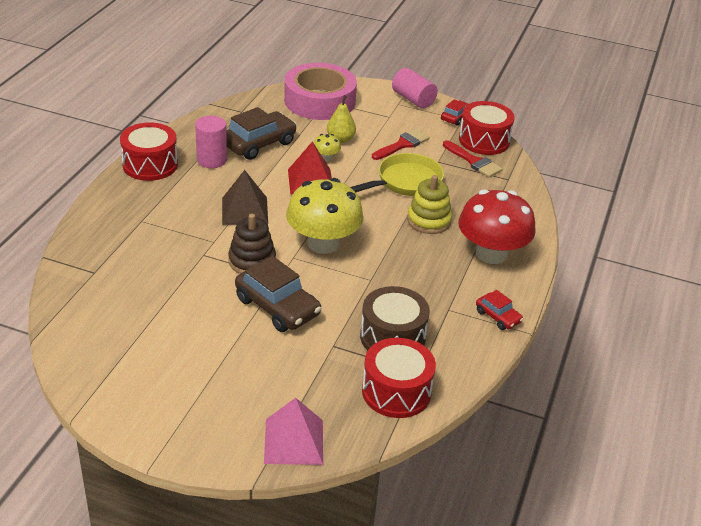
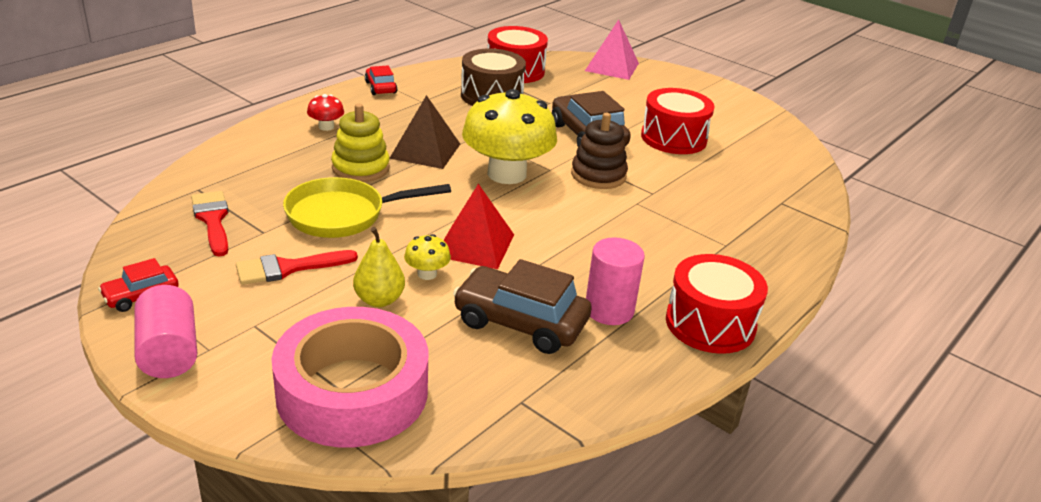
camera: 160 degrees left, 5 degrees down
brown pyramid [222,170,268,225] -> brown pyramid moved to [389,95,460,169]
brown car [227,107,297,160] -> brown car turned 45 degrees clockwise [453,259,592,354]
red mushroom [458,189,536,264] -> red mushroom [307,94,344,131], size x0.41
red drum [459,101,515,155] -> red drum moved to [641,88,715,154]

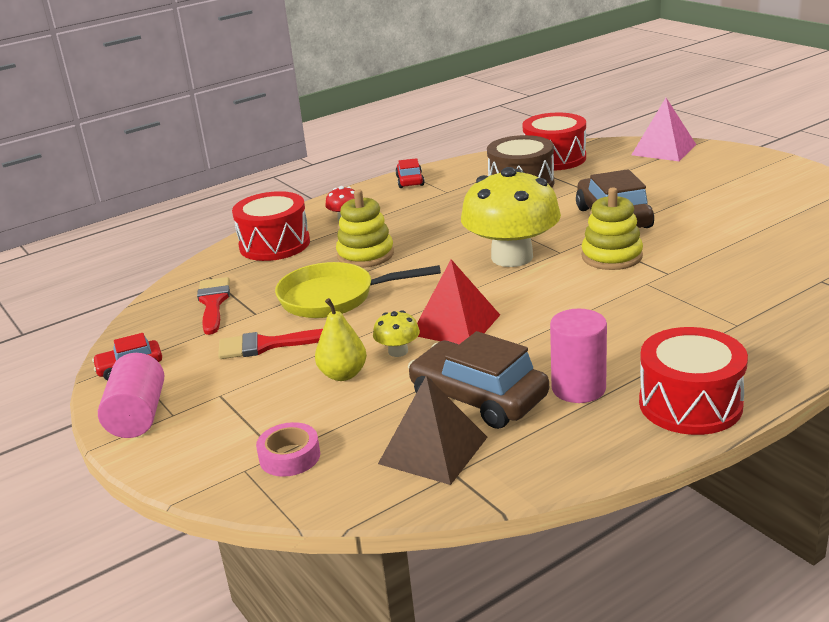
camera: 20 degrees right, 5 degrees down
pink tape [272,307,428,447] -> pink tape [256,422,320,477], size x0.41
brown pyramid [389,95,460,169] -> brown pyramid moved to [378,376,487,485]
brown stacking toy [571,113,628,189] -> yellow stacking toy [581,188,643,270]
red drum [641,88,715,154] -> red drum moved to [232,191,310,261]

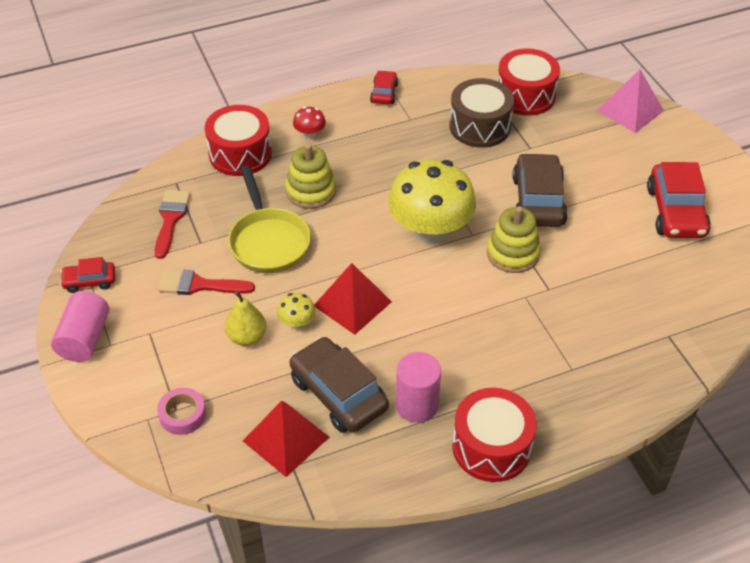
camera: 10 degrees right, 20 degrees up
yellow pan [275,262,441,318] -> yellow pan turned 120 degrees counterclockwise [228,166,311,273]
brown pyramid [378,376,487,485] -> red pyramid [243,401,329,477]
none -> red car [647,162,711,238]

